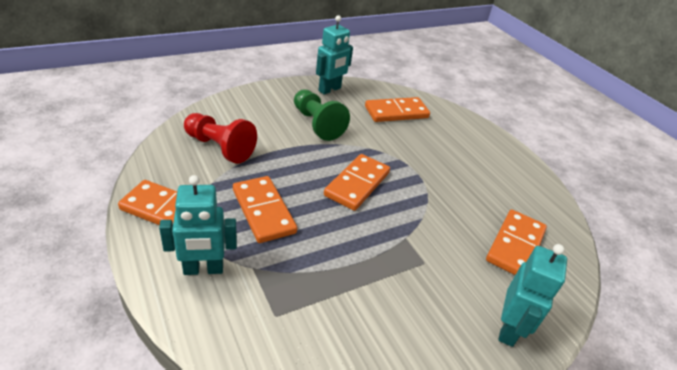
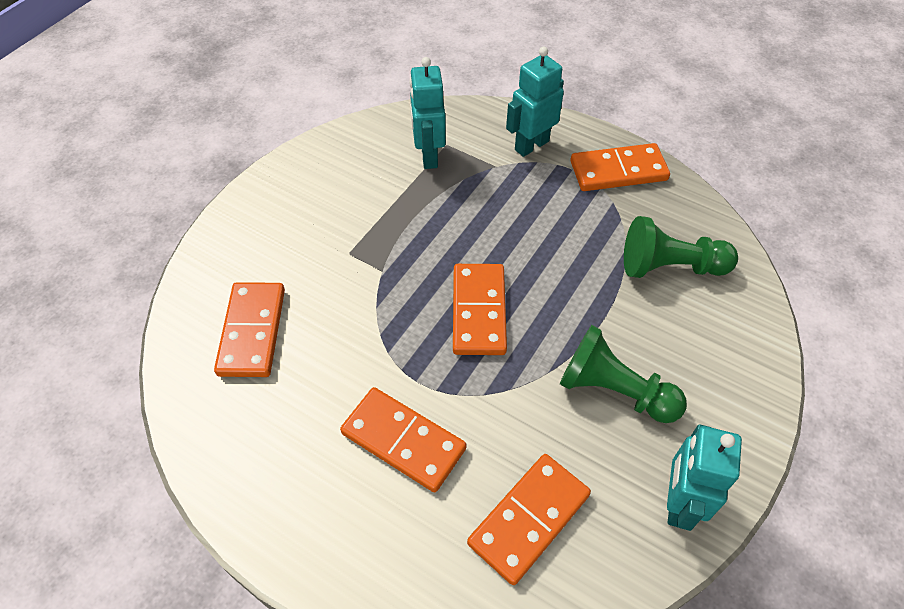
camera: 155 degrees right, 15 degrees up
red pawn [184,113,257,164] -> green pawn [624,216,738,278]
orange domino [233,176,297,243] -> orange domino moved to [340,387,466,492]
turquoise robot [498,244,567,347] -> turquoise robot moved to [409,57,446,169]

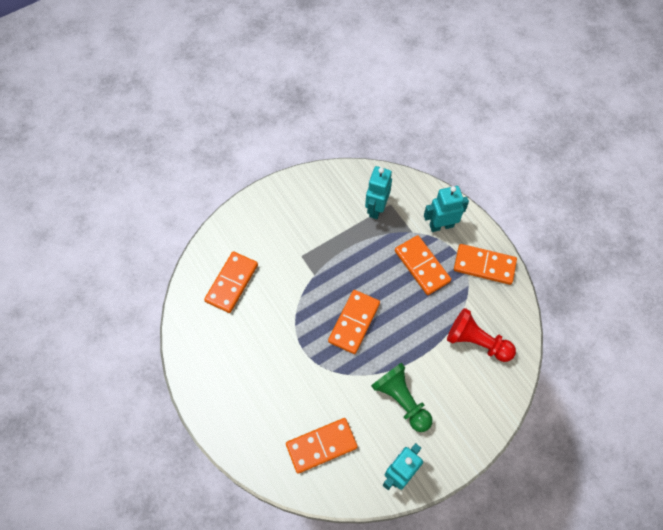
camera: 25 degrees right, 10 degrees up
orange domino [340,387,466,492] -> orange domino moved to [395,235,451,295]
green pawn [624,216,738,278] -> red pawn [447,308,516,362]

